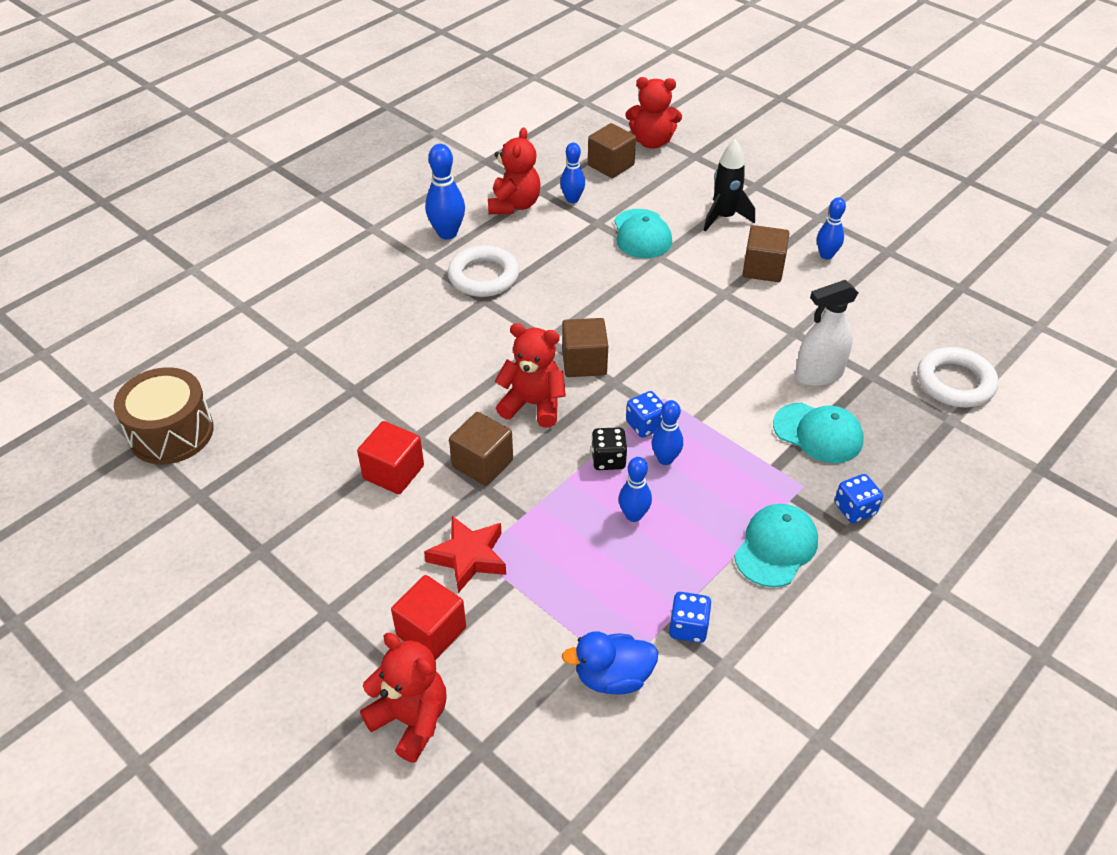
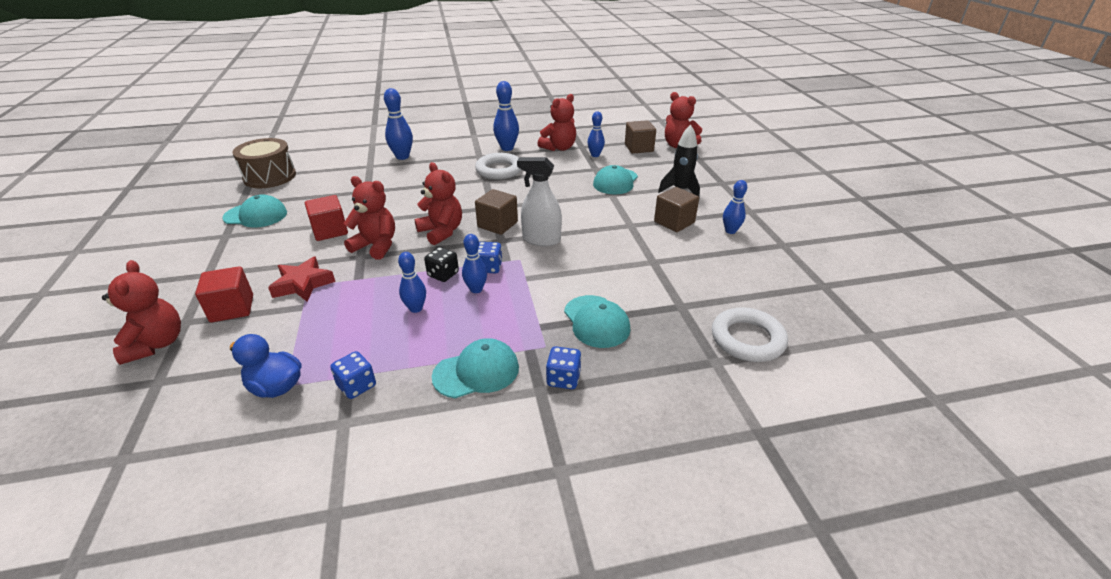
camera: 35 degrees right, 10 degrees down
brown cube [449,412,513,486] -> red teddy bear [343,176,395,260]
white spray bottle [795,280,858,386] -> white spray bottle moved to [517,157,562,246]
none -> turquoise cap [222,195,287,228]
none -> blue bowling pin [384,88,413,160]

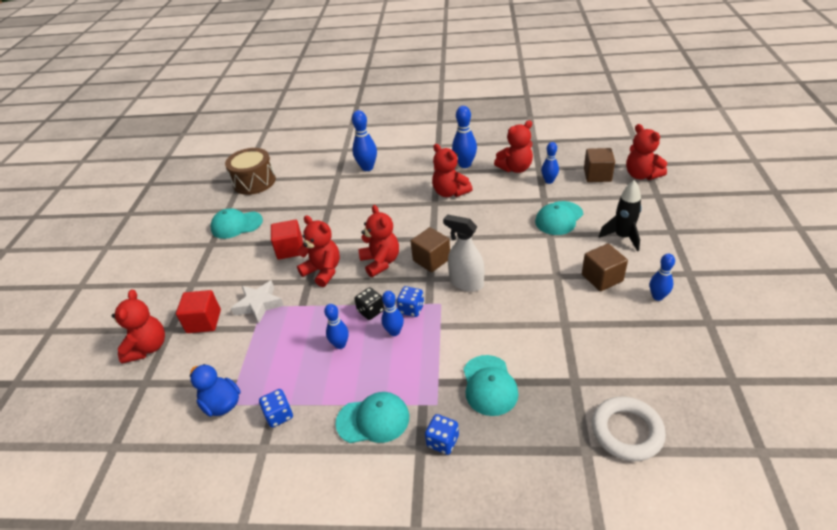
camera: 20 degrees right, 5 degrees up
turquoise cap [222,195,287,228] -> turquoise cap turned 150 degrees clockwise [210,208,263,239]
red star [268,256,335,302] -> white star [231,280,284,323]
white ring [475,153,522,179] -> red teddy bear [432,144,473,197]

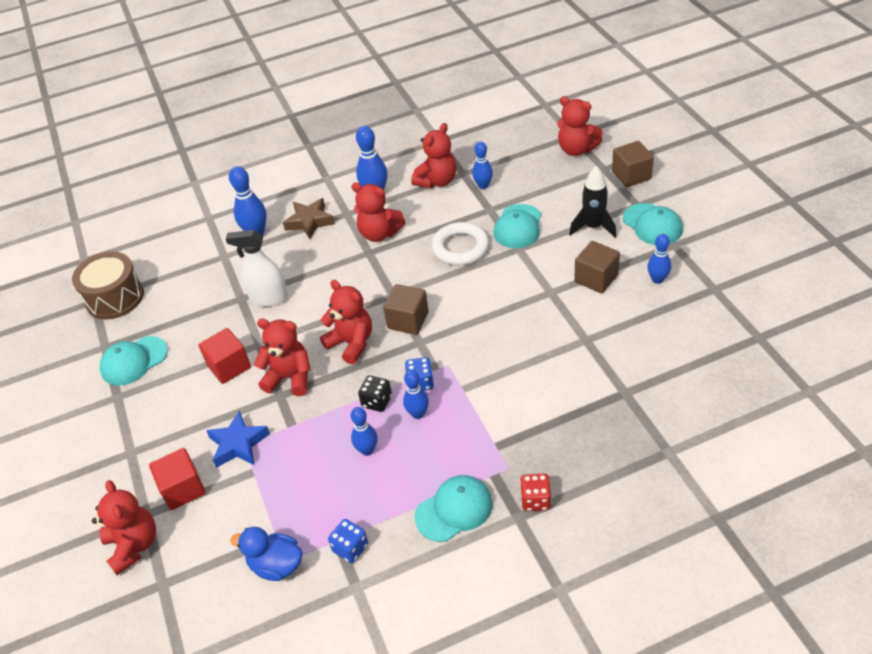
camera: 25 degrees left, 5 degrees up
white star [231,280,284,323] -> blue star [206,411,270,468]
blue dice [425,414,459,455] -> red dice [520,474,552,511]
white spray bottle [443,214,484,292] -> white spray bottle moved to [226,230,288,307]
turquoise cap [463,355,519,416] -> turquoise cap moved to [623,203,683,245]
brown cube [584,148,615,182] -> brown cube moved to [612,141,654,187]
white ring [592,396,666,461] -> white ring moved to [432,222,489,266]
none -> brown star [283,198,335,239]

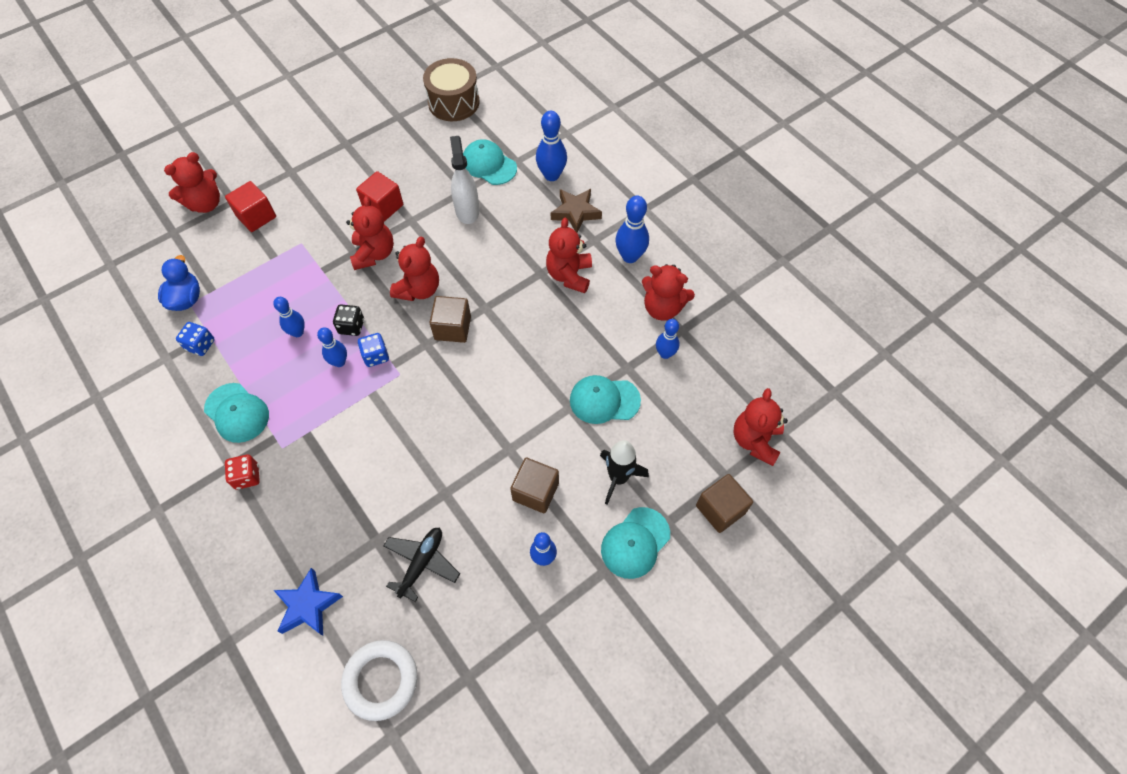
camera: 70 degrees right, 15 degrees up
turquoise cap [100,336,168,386] -> turquoise cap moved to [463,139,517,185]
blue star [206,411,270,468] -> blue star moved to [273,568,343,635]
white ring [432,222,489,266] -> white ring moved to [341,640,418,721]
none -> black plane [384,528,460,602]

